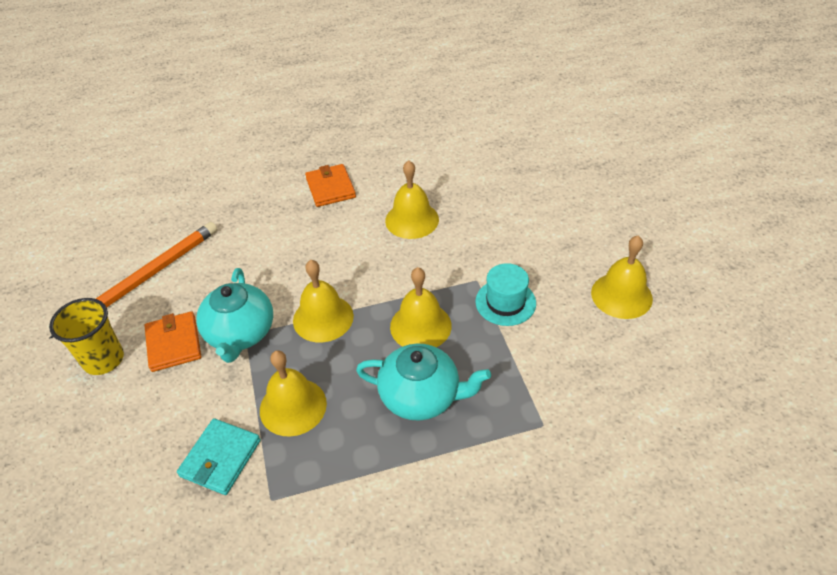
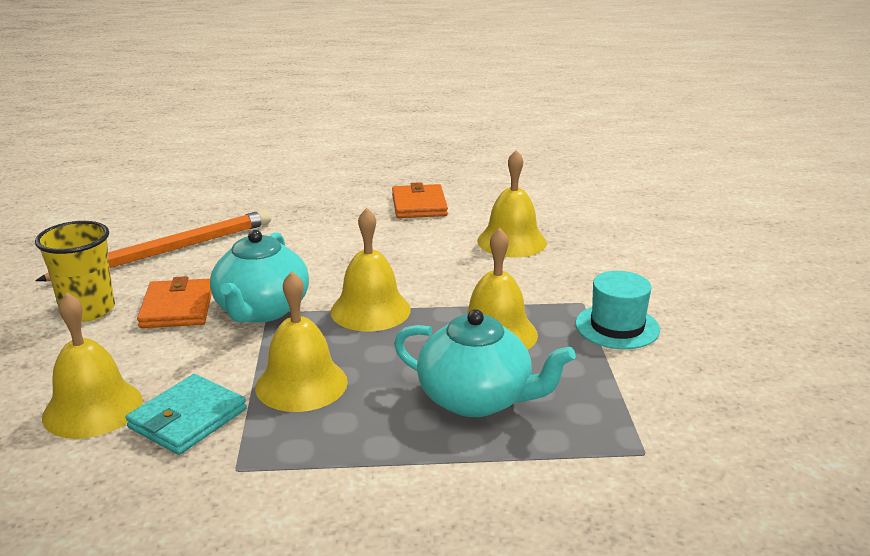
camera: 10 degrees right, 20 degrees down
yellow bell [591,236,653,319] -> yellow bell moved to [42,292,143,439]

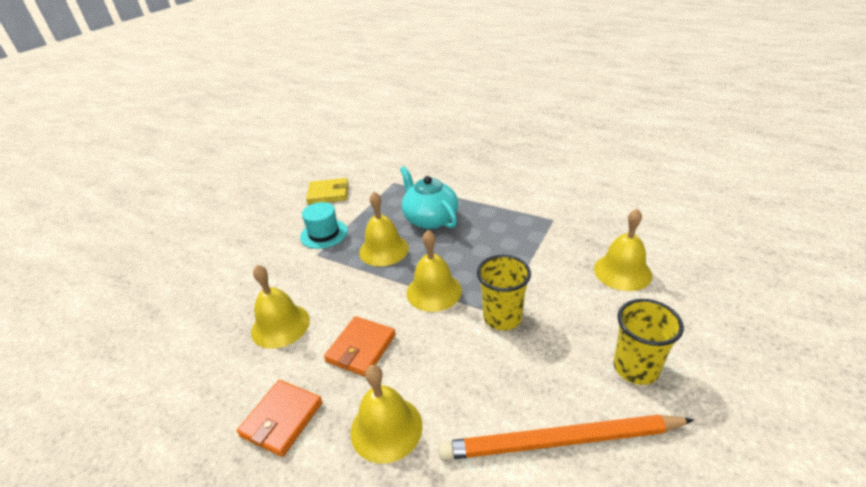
camera: 145 degrees left, 10 degrees up
turquoise wallet [125,374,247,455] -> none
orange wallet [137,276,212,328] -> orange wallet moved to [324,316,396,377]
turquoise teapot [210,230,309,323] -> yellow cup [477,255,531,331]
yellow bell [255,271,348,412] -> yellow bell moved to [350,365,423,464]
none -> yellow wallet [306,178,348,204]

